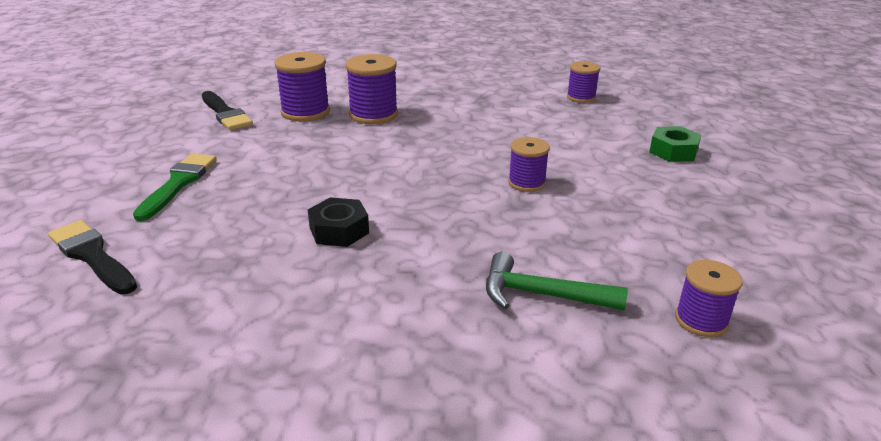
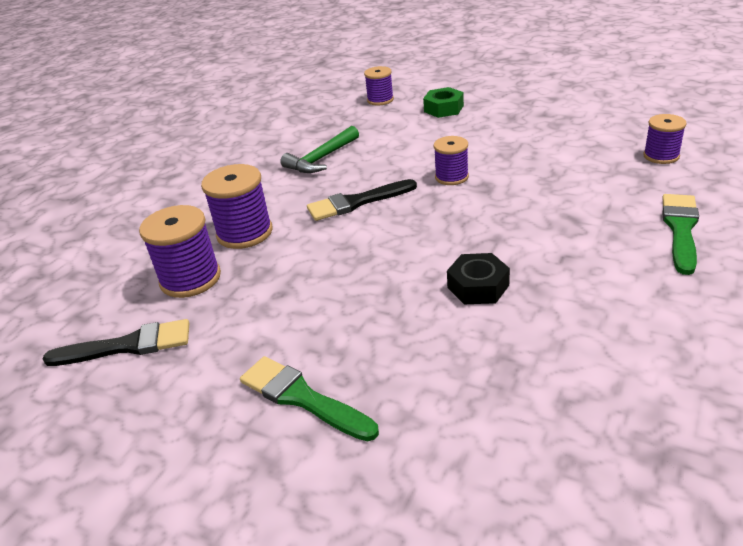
camera: 60 degrees left, 5 degrees up
black brush [48,220,137,295] -> black brush moved to [307,179,417,221]
green hammer [486,252,628,311] -> green hammer moved to [280,126,359,173]
purple spool [567,61,600,103] -> purple spool moved to [364,66,394,106]
none -> green brush [662,194,699,275]

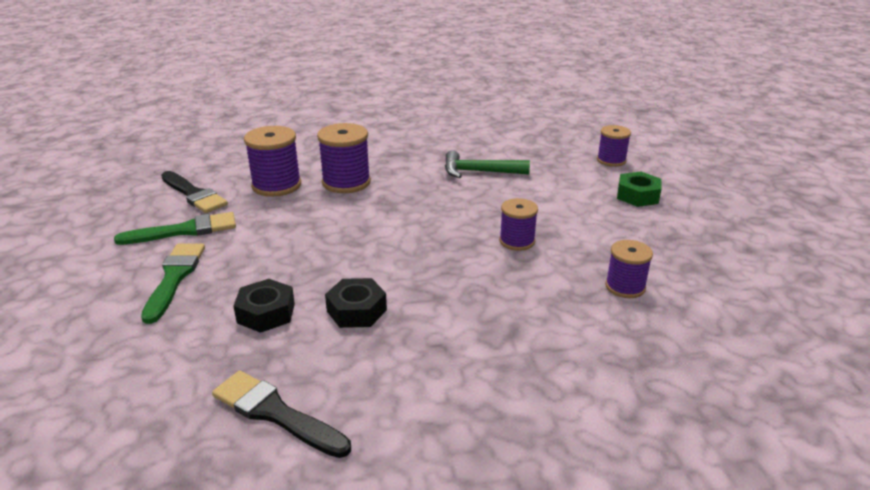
camera: 50 degrees right, 5 degrees down
black brush [307,179,417,221] -> black brush moved to [212,371,351,458]
purple spool [643,114,687,164] -> purple spool moved to [605,240,653,298]
green brush [662,194,699,275] -> green brush moved to [114,212,236,245]
none -> black nut [234,279,295,333]

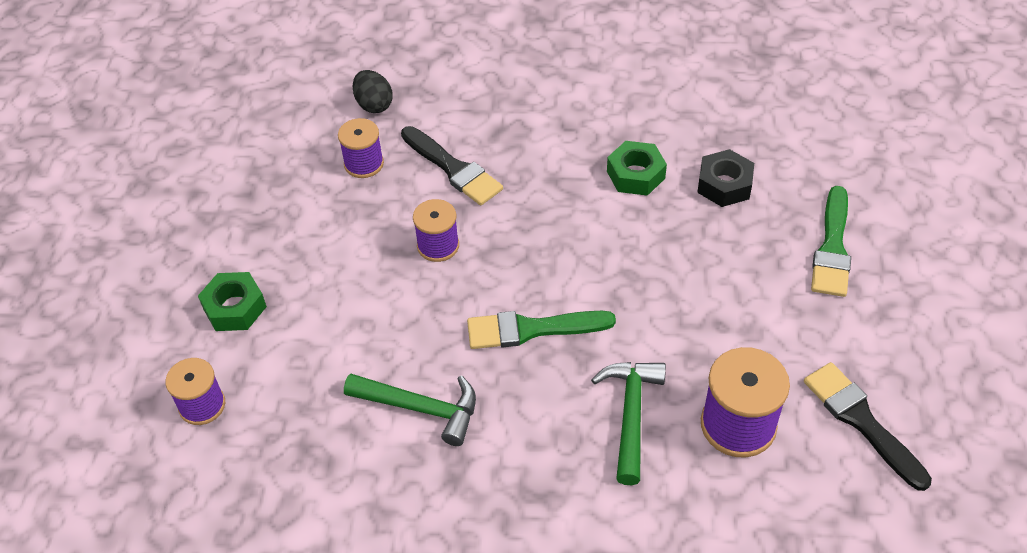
camera: 165 degrees left, 20 degrees up
green brush [114,212,236,245] -> green brush moved to [467,311,616,349]
black brush [212,371,351,458] -> black brush moved to [401,126,503,205]
purple spool [317,123,371,193] -> green hammer [591,362,666,485]
black nut [325,278,387,328] -> green nut [607,141,667,196]
none -> black egg [352,70,393,113]

